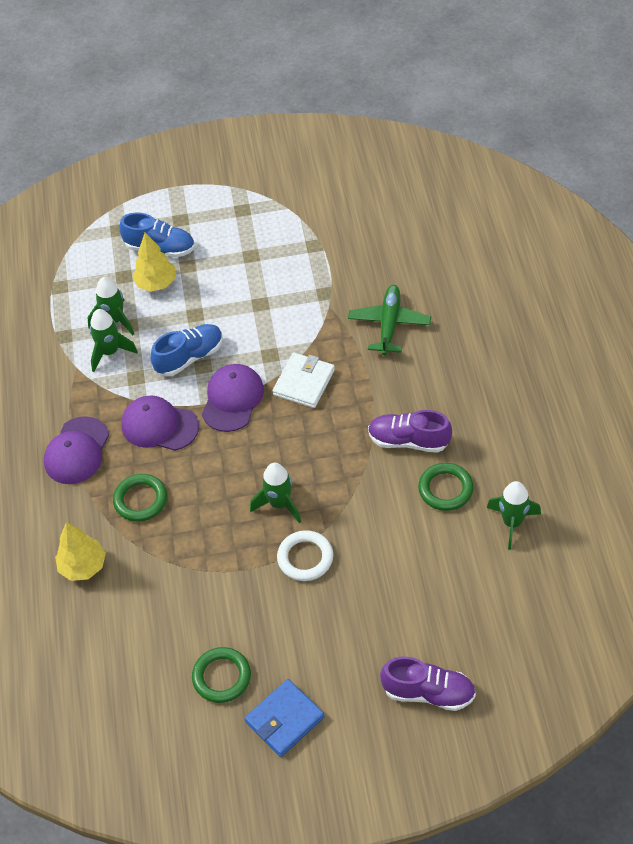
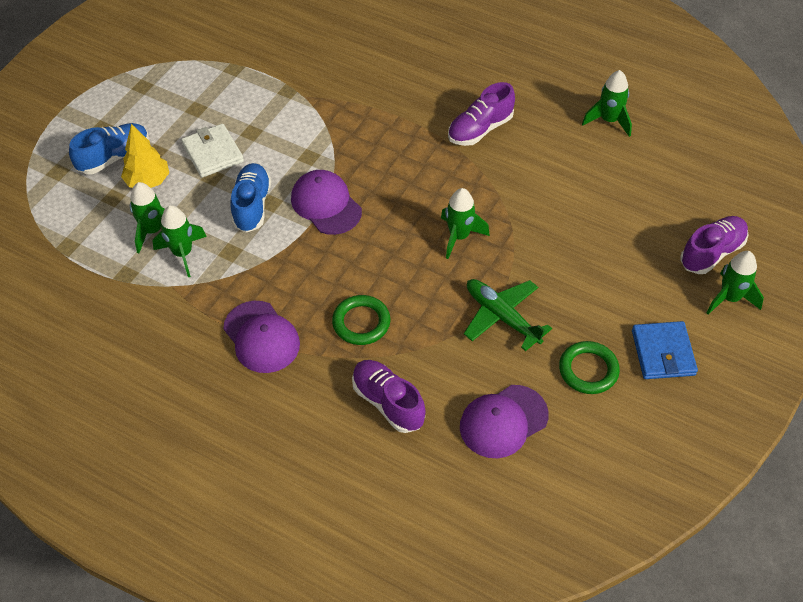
camera: 55 degrees left, 0 degrees up
yellow tree [55,522,106,581] -> purple shoe [352,360,426,433]
purple cap [121,395,199,451] -> purple cap moved to [460,385,549,458]
white wallet [273,353,335,408] -> white wallet moved to [181,124,244,178]
white ring [277,530,333,581] -> none
green plane [348,285,431,355] -> green plane moved to [464,279,552,351]
green ring [418,463,474,511] -> none
none -> green rocket [706,251,764,314]

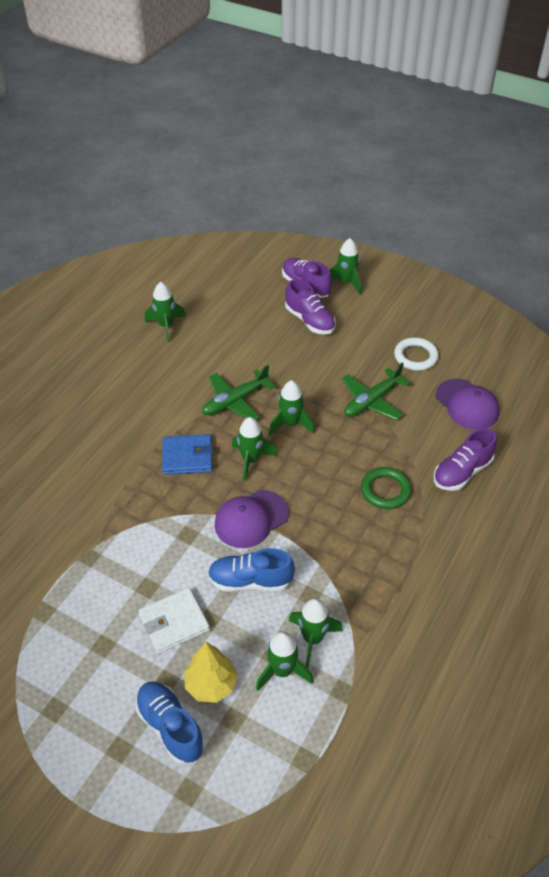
camera: 90 degrees left, 5 degrees down
purple cap [223,301,300,373] -> none
purple shoe [448,82,515,146] -> purple shoe moved to [285,279,336,335]
green ring [559,341,620,394] -> white ring [394,337,439,371]
blue wallet [632,321,698,379] -> blue wallet moved to [162,434,213,475]
none -> green plane [202,365,275,420]
none -> green rocket [232,417,277,481]

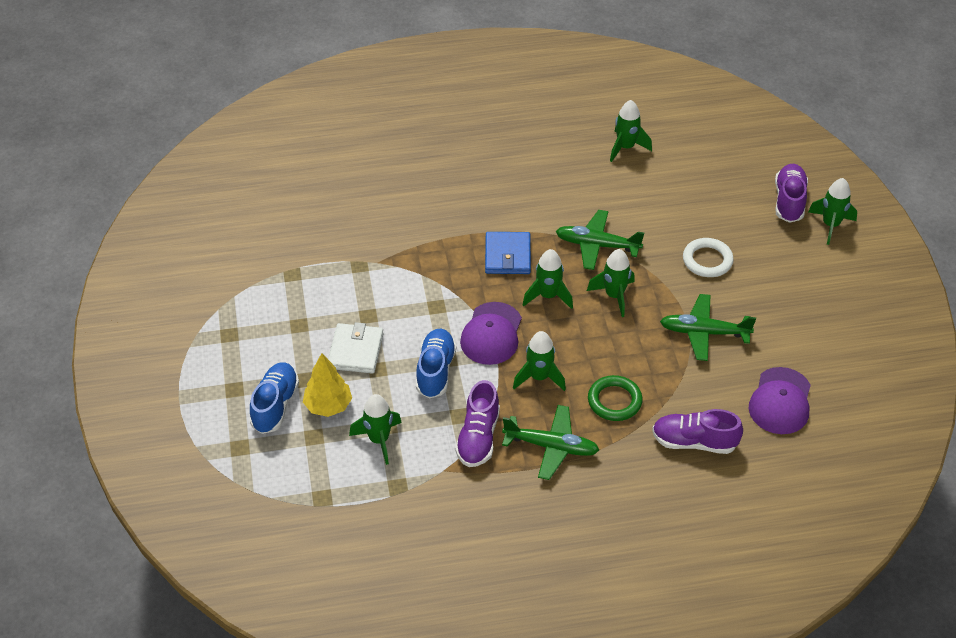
camera: 50 degrees right, 0 degrees up
white wallet [138,588,210,654] -> white wallet turned 75 degrees clockwise [328,322,383,374]
blue wallet [162,434,213,475] -> blue wallet turned 45 degrees clockwise [485,232,531,274]
blue shoe [208,548,295,592] -> blue shoe turned 45 degrees clockwise [416,329,457,398]
purple cap [215,490,289,548] -> purple cap turned 90 degrees counterclockwise [460,302,522,365]
purple shoe [285,279,336,335] -> purple shoe moved to [455,380,500,467]
green rocket [289,598,343,668] -> green rocket moved to [513,331,566,391]
white ring [394,337,439,371] -> white ring moved to [683,238,734,277]
none -> green plane [502,405,599,480]

